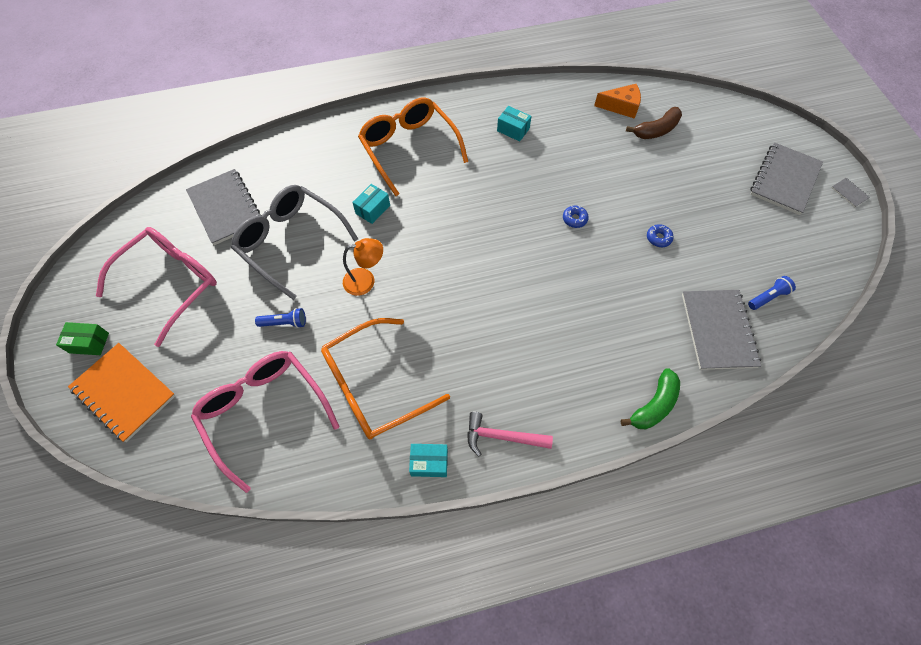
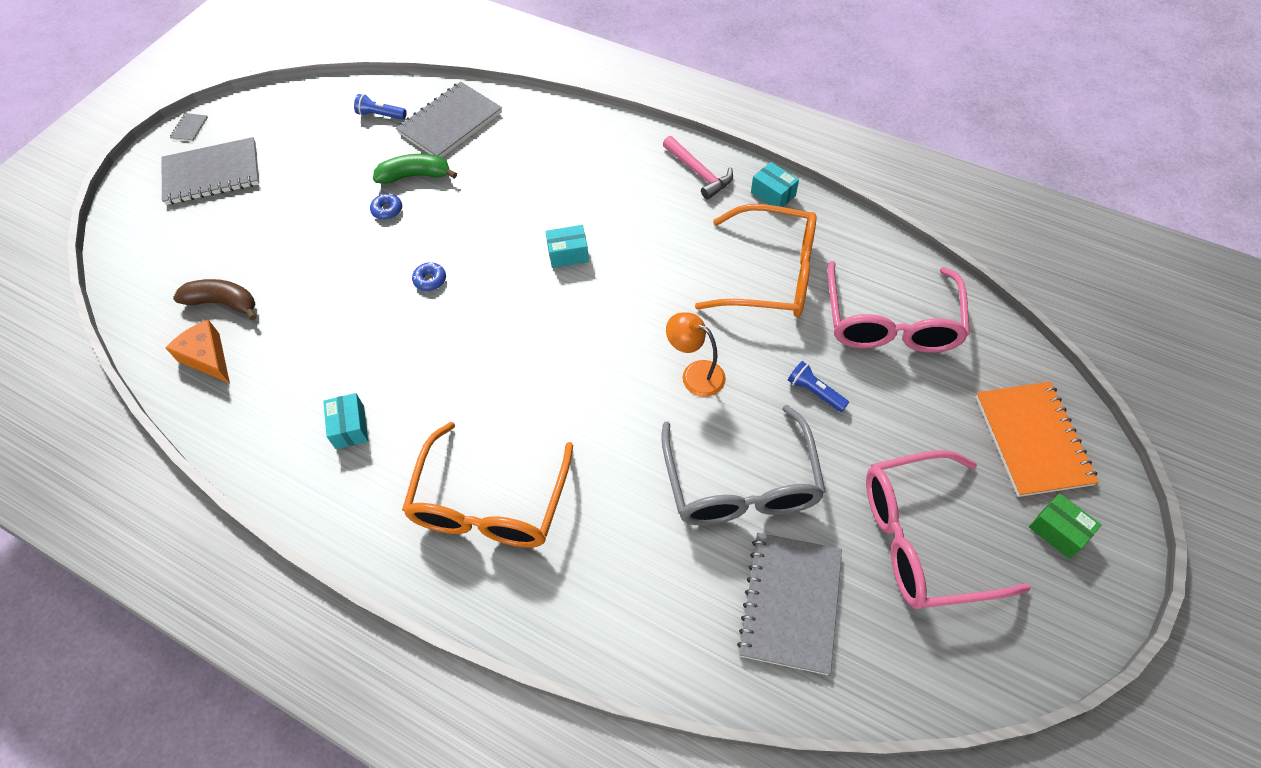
camera: 135 degrees left, 5 degrees down
turquoise box [352,184,390,224] -> turquoise box moved to [545,225,589,268]
green banana [621,368,680,429] -> green banana moved to [373,154,457,184]

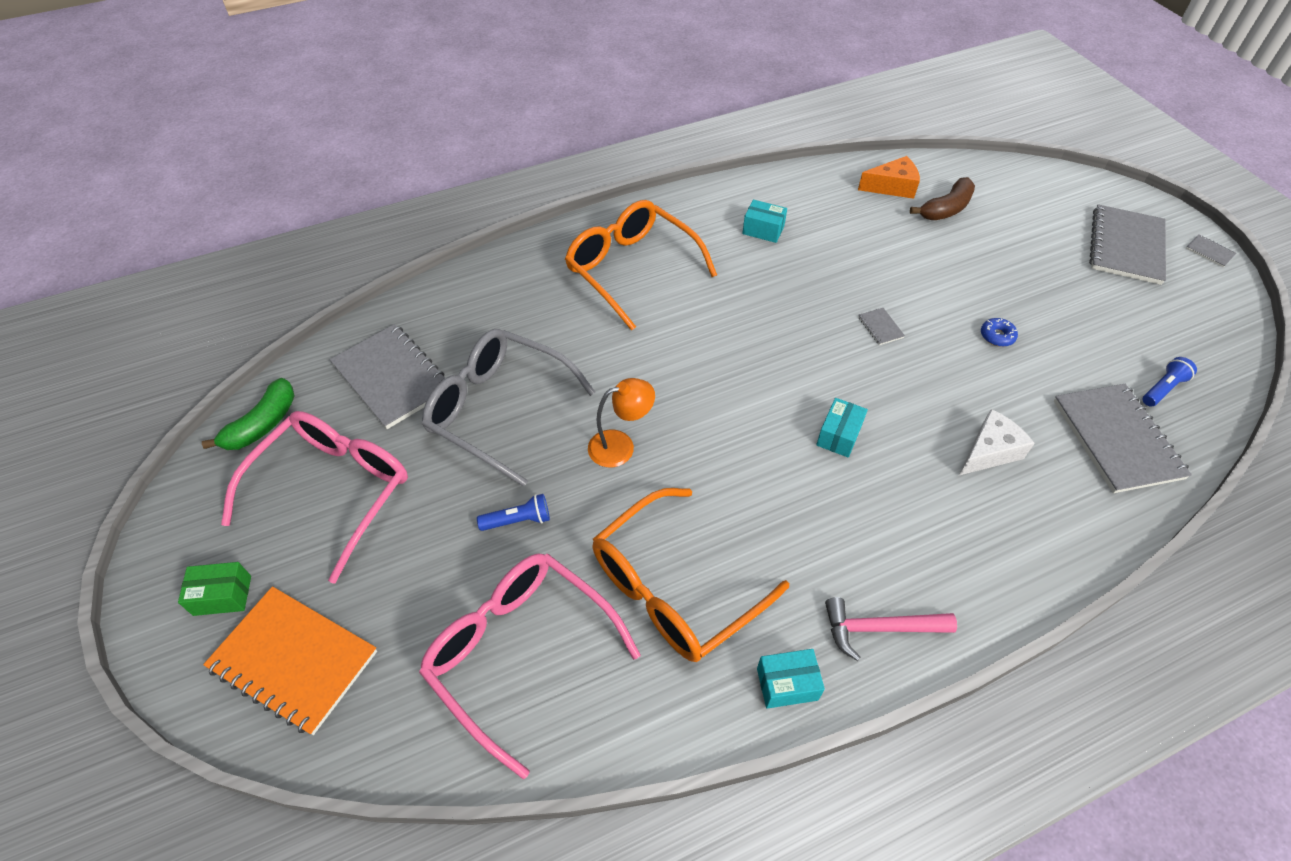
camera: 125 degrees right, 5 degrees down
green banana [373,154,457,184] -> green banana moved to [202,378,295,450]
blue donut [412,262,446,291] -> grey notebook [858,308,905,345]
none -> white cheese [959,409,1035,475]

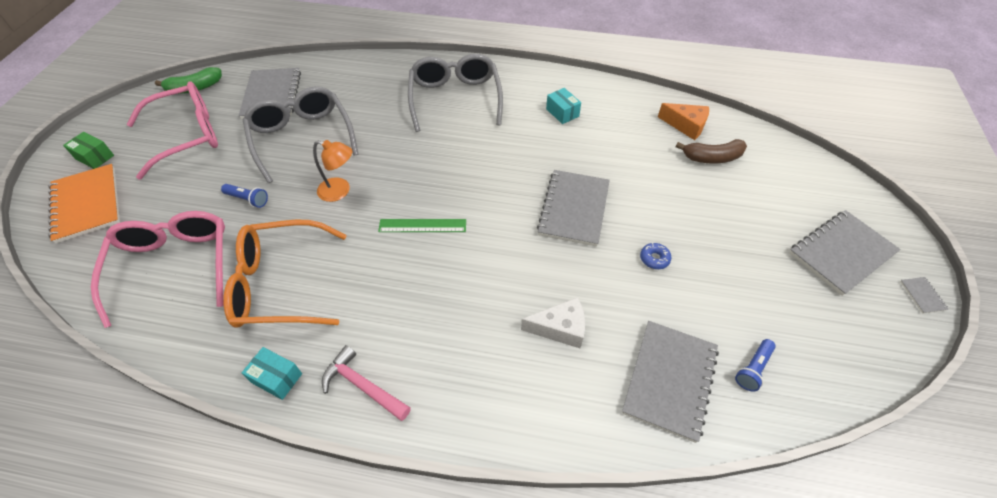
camera: 35 degrees right, 0 degrees up
orange glasses [565,200,717,331] -> grey glasses [408,54,503,132]
turquoise box [816,398,868,458] -> none
grey notebook [858,308,905,345] -> grey notebook [537,170,610,247], size x2.49
blue flashlight [1142,357,1197,407] -> blue flashlight turned 135 degrees clockwise [735,339,776,392]
none -> green ruler [378,219,466,232]

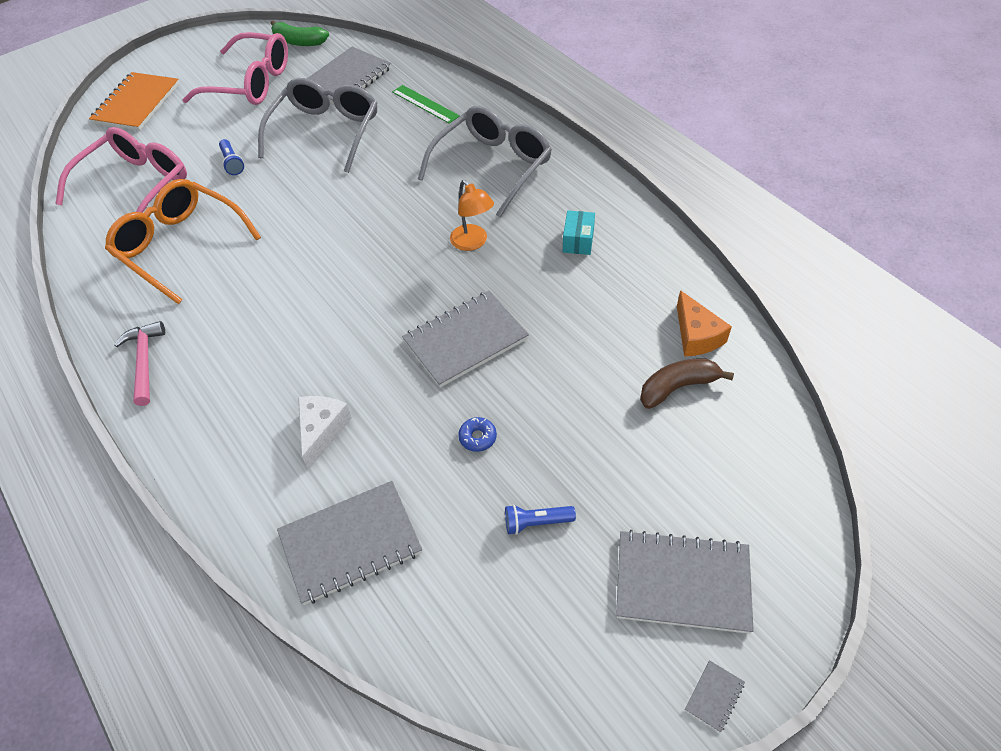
camera: 45 degrees right, 0 degrees up
green box [63,132,114,169] -> none
turquoise box [242,347,302,400] -> none
orange lamp [313,140,352,202] -> orange lamp moved to [450,180,494,251]
green ruler [378,219,466,232] -> green ruler moved to [392,85,460,124]
white cheese [521,297,585,348] -> white cheese turned 120 degrees counterclockwise [298,396,352,470]
brown banana [676,139,747,164] -> brown banana turned 120 degrees clockwise [640,359,734,409]
blue flashlight [735,339,776,392] -> blue flashlight moved to [505,505,576,535]

